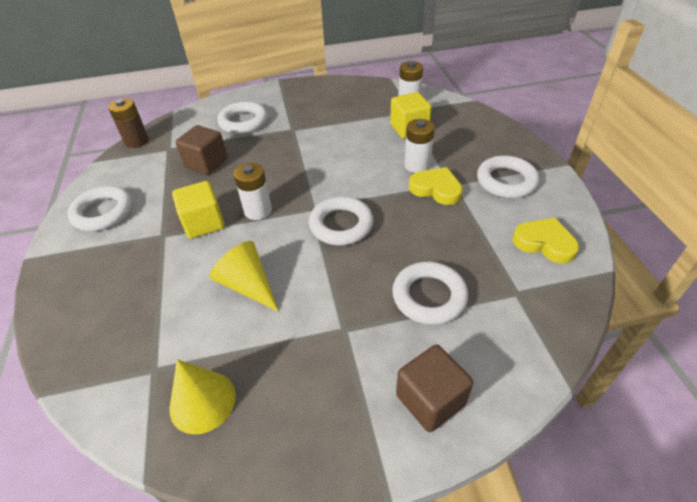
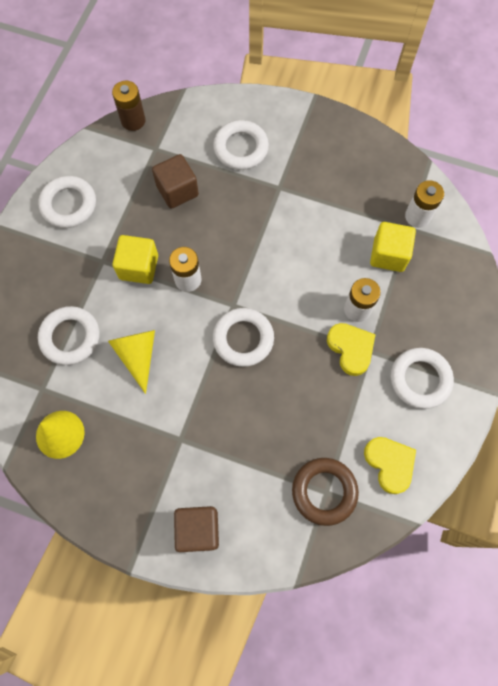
camera: 30 degrees right, 25 degrees up
white ring [392,262,468,325] -> white ring moved to [38,306,100,365]
none -> brown ring [292,458,359,526]

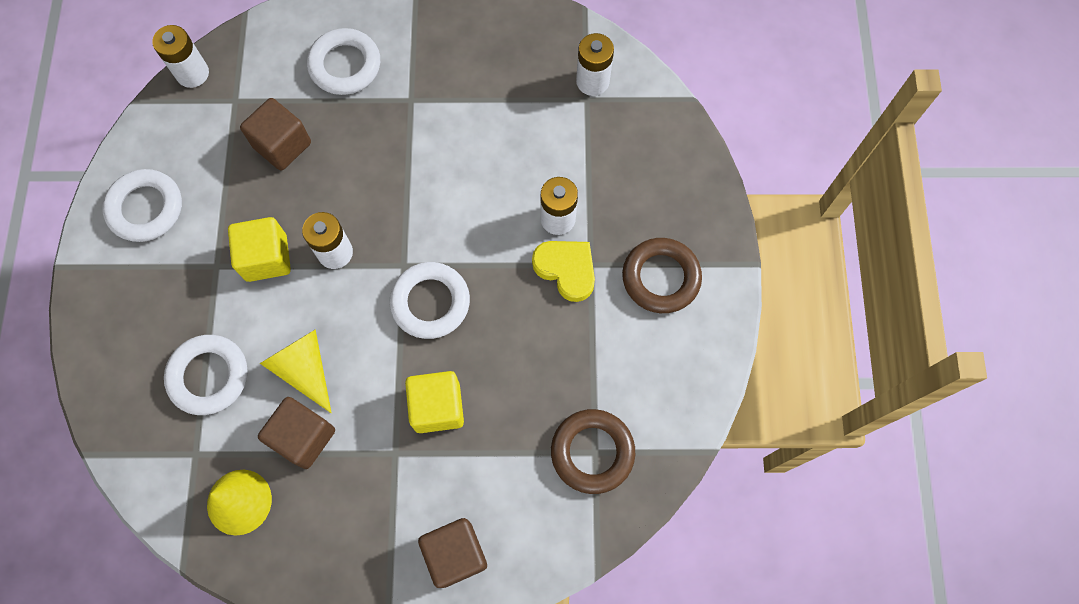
camera: 20 degrees left, 0 degrees up
brown battery [112,81,145,131] -> white battery [152,25,209,88]
yellow heart [364,437,416,494] -> none
yellow cube [370,222,416,272] -> yellow cube moved to [405,371,464,433]
white ring [391,348,454,409] -> brown ring [622,238,702,313]
none -> brown cube [258,397,335,469]

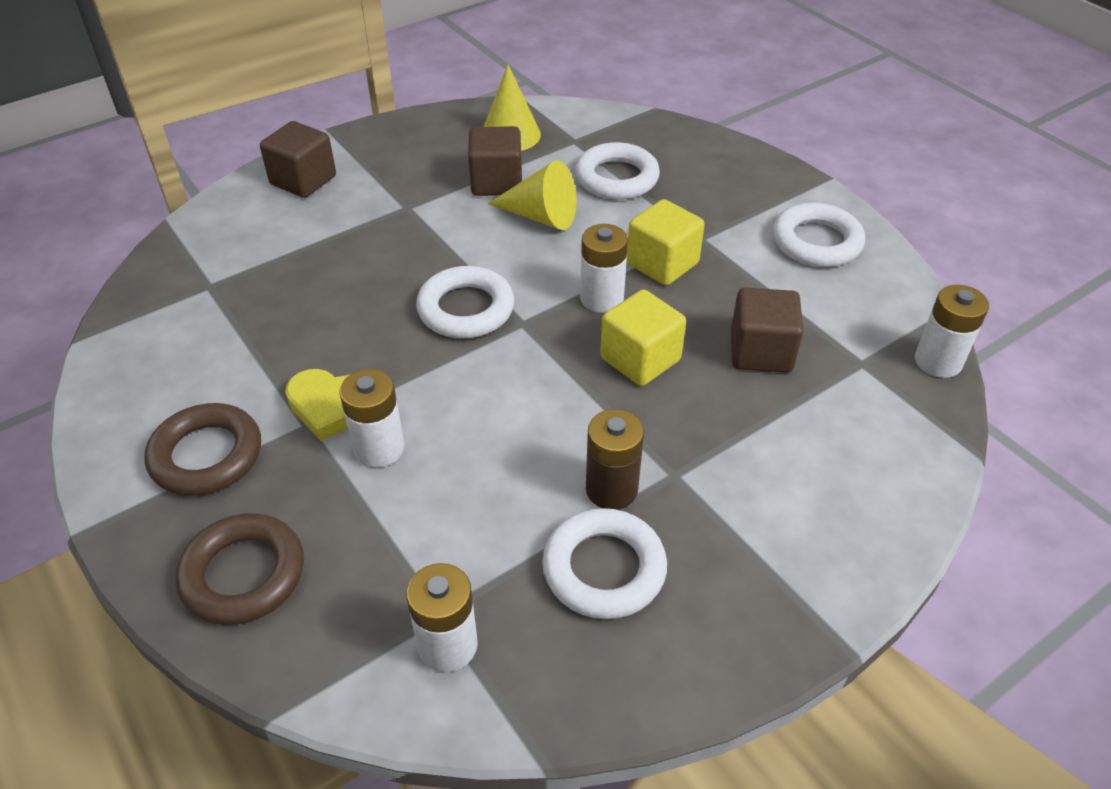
camera: 145 degrees right, 25 degrees down
white ring [307,28,380,95] -> white ring moved to [542,508,667,619]
yellow cube [405,371,464,433] -> yellow cube moved to [600,290,686,386]
brown ring [551,409,635,494] -> brown ring moved to [175,513,304,625]
none -> brown battery [586,409,644,510]

